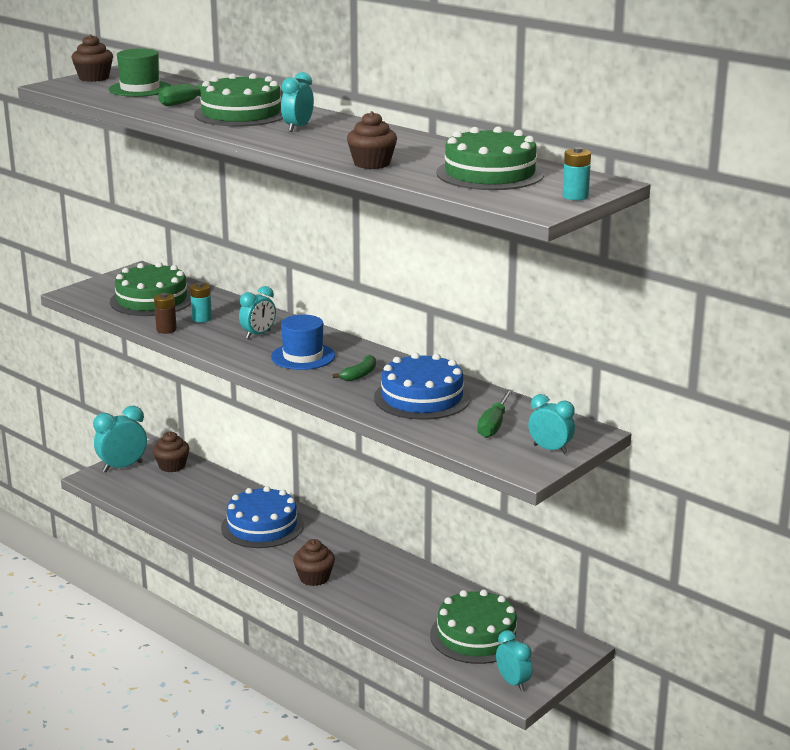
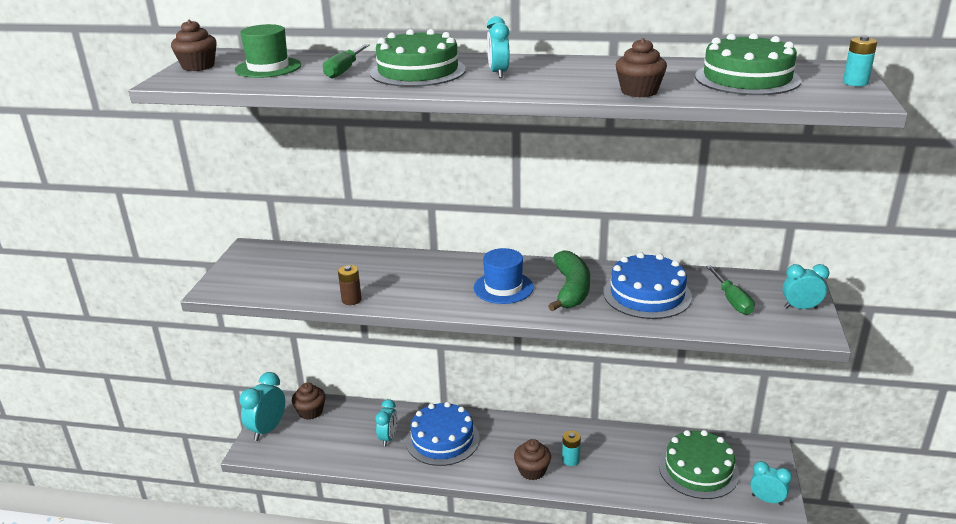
camera: 30 degrees left, 5 degrees up
green cake [110,262,191,316] -> none
turquoise battery [190,282,212,323] -> turquoise battery moved to [562,431,581,466]
turquoise clock [239,286,276,339] -> turquoise clock moved to [375,399,397,446]
green banana [333,355,376,381] -> green banana [548,250,590,311], size x1.92

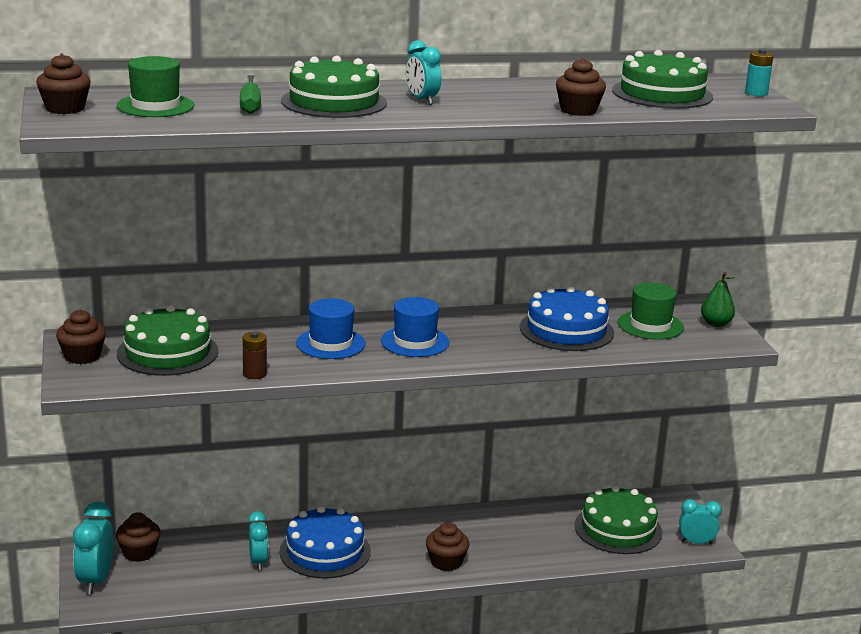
camera: 25 degrees left, 5 degrees down
green banana [548,250,590,311] -> none
turquoise battery [562,431,581,466] -> none
green screwdriver [706,265,755,315] -> green hat [618,282,684,340]
turquoise clock [783,264,829,309] -> green pear [701,272,735,327]
none -> brown cupcake [56,310,106,364]
none -> green cake [117,305,218,376]
none -> blue hat [296,298,366,359]

